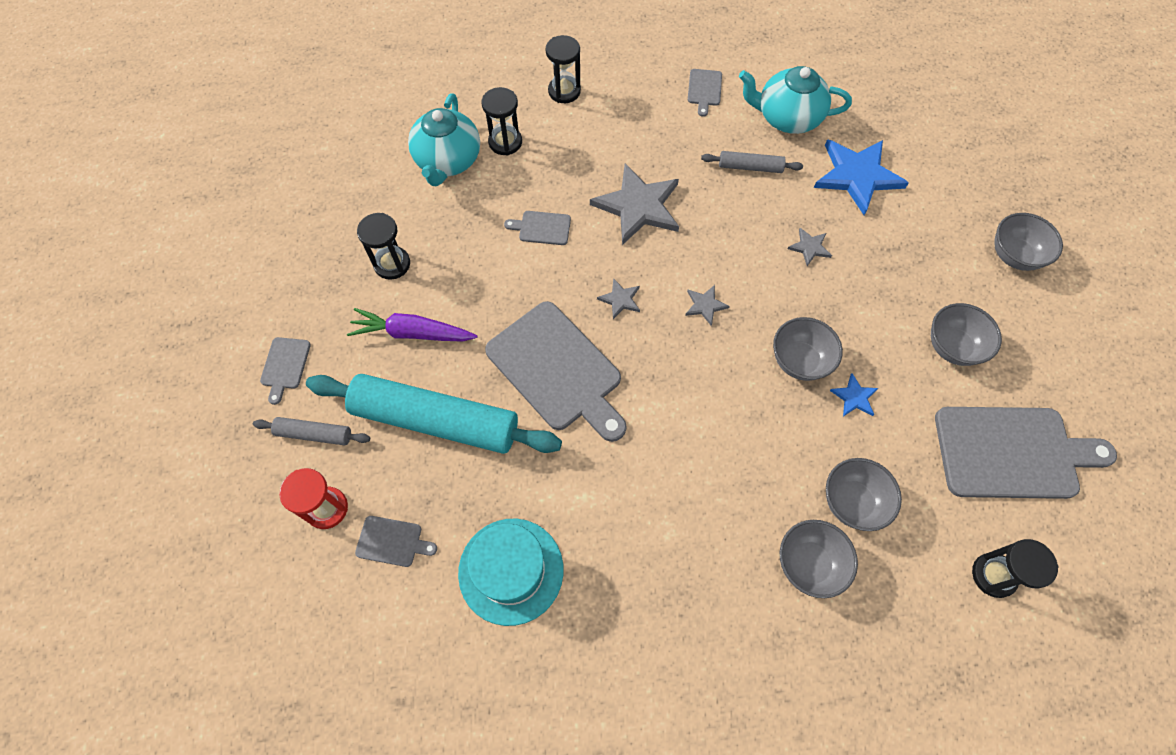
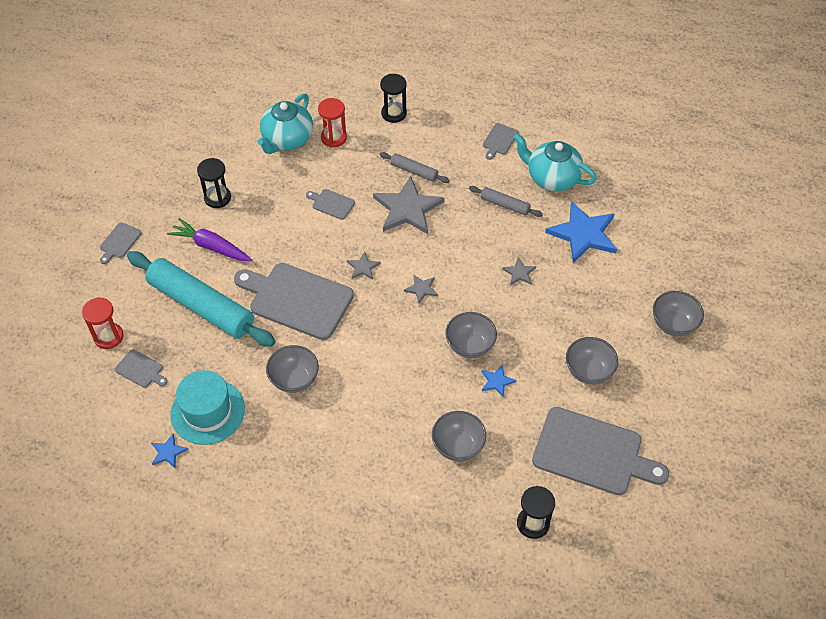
camera: 20 degrees right, 10 degrees down
grey rolling pin [253,417,370,445] -> grey rolling pin moved to [380,152,450,183]
black hourglass [482,87,522,155] -> red hourglass [318,98,347,148]
grey cutting board [485,301,627,442] -> grey cutting board turned 135 degrees clockwise [234,263,354,340]
grey bowl [780,520,858,598] -> grey bowl moved to [266,345,319,393]
none -> blue star [151,434,188,468]

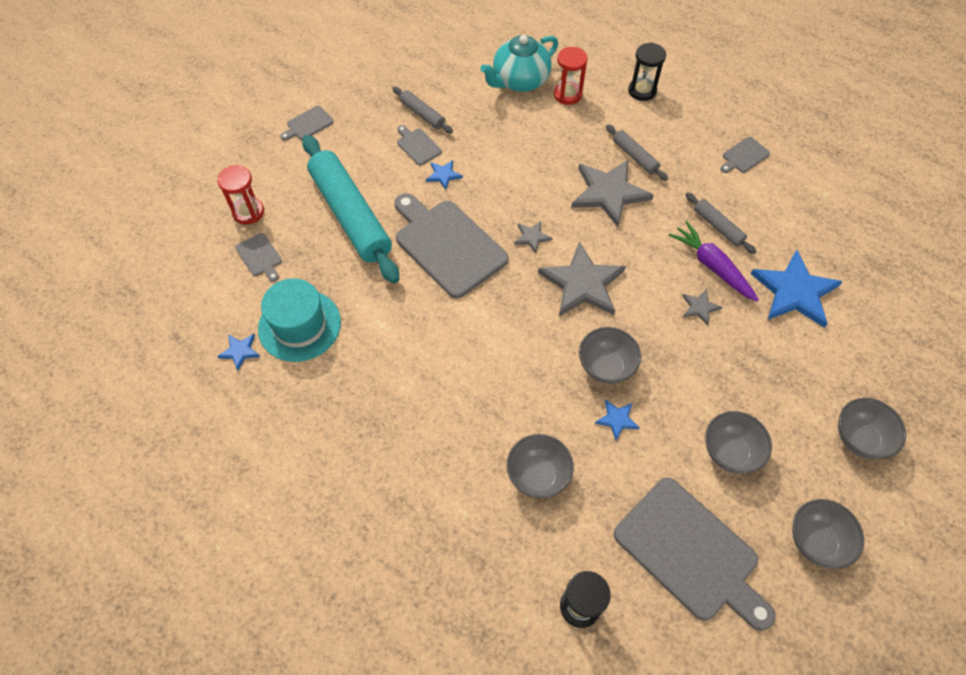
camera: 25 degrees right, 5 degrees up
purple carrot [167,218,252,261] -> purple carrot moved to [669,221,759,302]
black hourglass [197,158,231,208] -> grey rolling pin [392,87,453,134]
grey bowl [266,345,319,393] -> grey bowl moved to [792,499,864,569]
grey cutting board [306,189,355,220] -> grey cutting board moved to [397,125,442,166]
grey star [404,275,438,303] -> grey star [538,241,626,316], size x2.19
turquoise teapot [513,133,596,191] -> none
none -> blue star [426,160,463,190]

